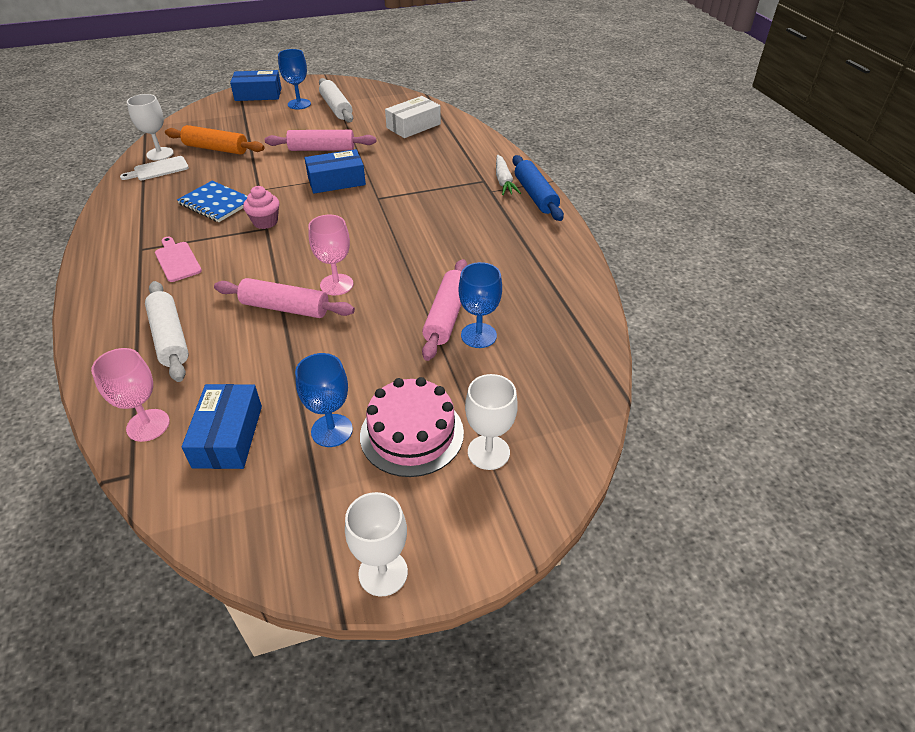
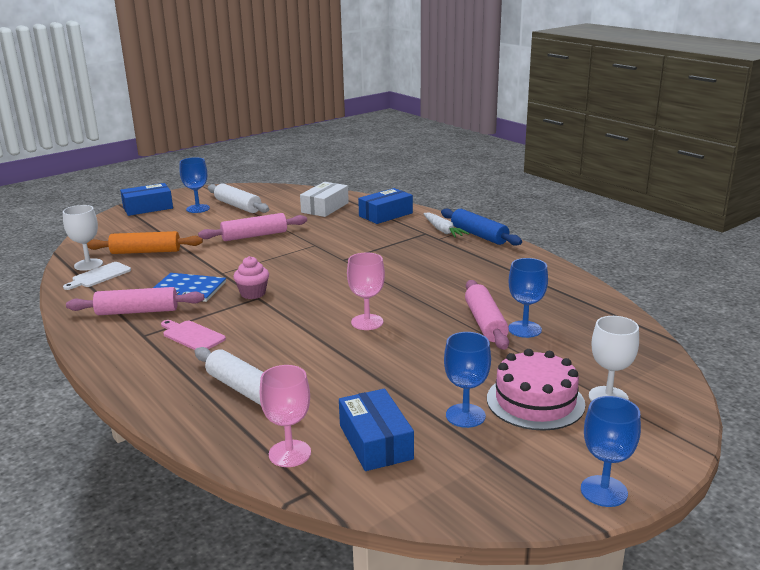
camera: 20 degrees left, 20 degrees down
pink rolling pin [214,278,355,318] -> pink rolling pin moved to [66,287,204,315]
blue box [305,149,366,193] -> blue box moved to [358,188,413,224]
white goblet [345,492,408,596] -> blue goblet [581,396,641,507]

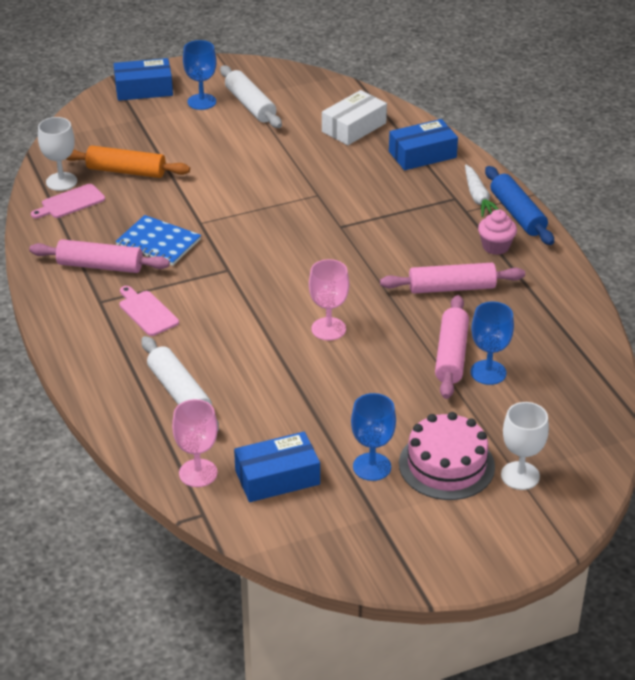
camera: 15 degrees right, 15 degrees up
white cutting board [63,262,131,290] -> pink cutting board [31,184,105,219]
pink rolling pin [198,213,307,241] -> pink rolling pin moved to [380,263,525,293]
pink cupcake [233,256,269,299] -> pink cupcake moved to [478,210,517,255]
blue box [339,389,414,471] -> blue box turned 75 degrees clockwise [234,432,320,502]
blue goblet [581,396,641,507] -> none

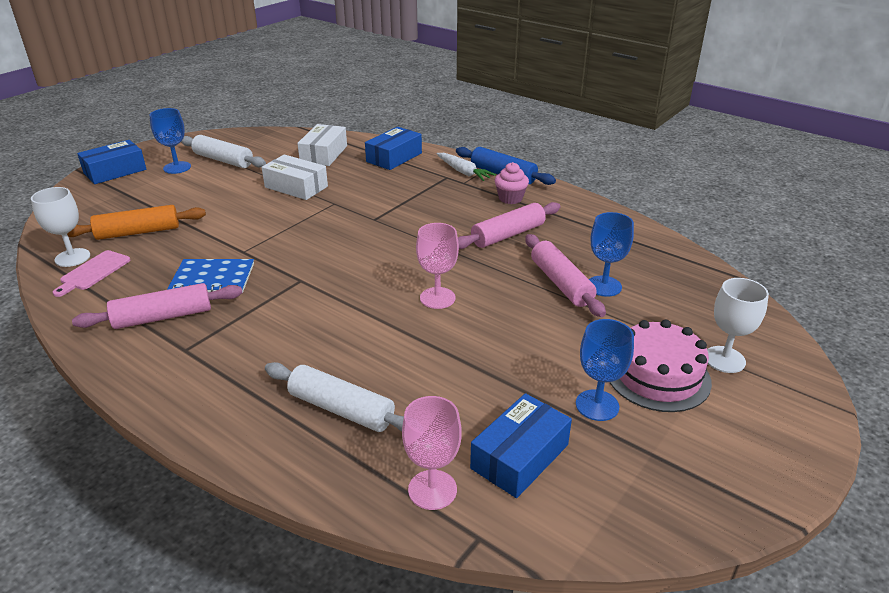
camera: 30 degrees left, 5 degrees down
pink cutting board [120,286,179,336] -> none
none -> white box [262,155,328,200]

